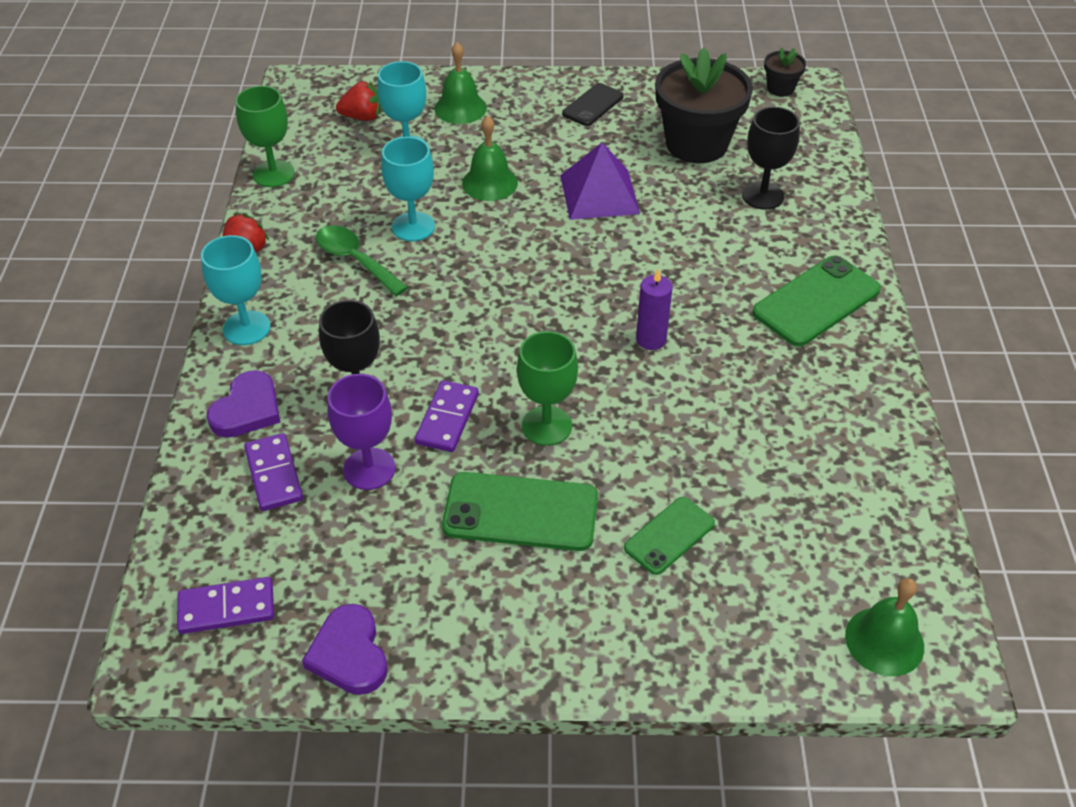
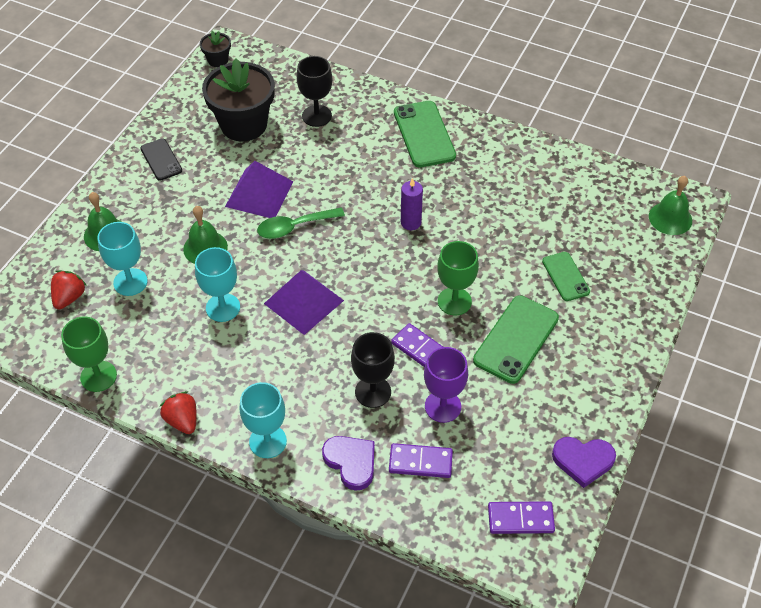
camera: 65 degrees left, 5 degrees up
purple domino [177,577,274,634] -> purple domino turned 75 degrees clockwise [488,501,555,534]
green spoon [316,225,408,296] -> green spoon moved to [257,208,345,239]
none -> purple pyramid [264,270,344,335]

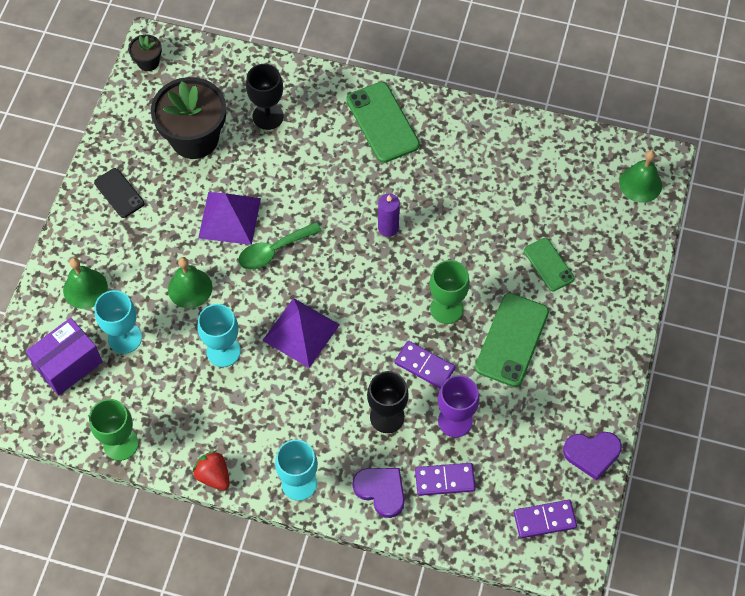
camera: 10 degrees left, 10 degrees up
red strawberry [51,270,87,309] -> purple box [26,318,103,396]

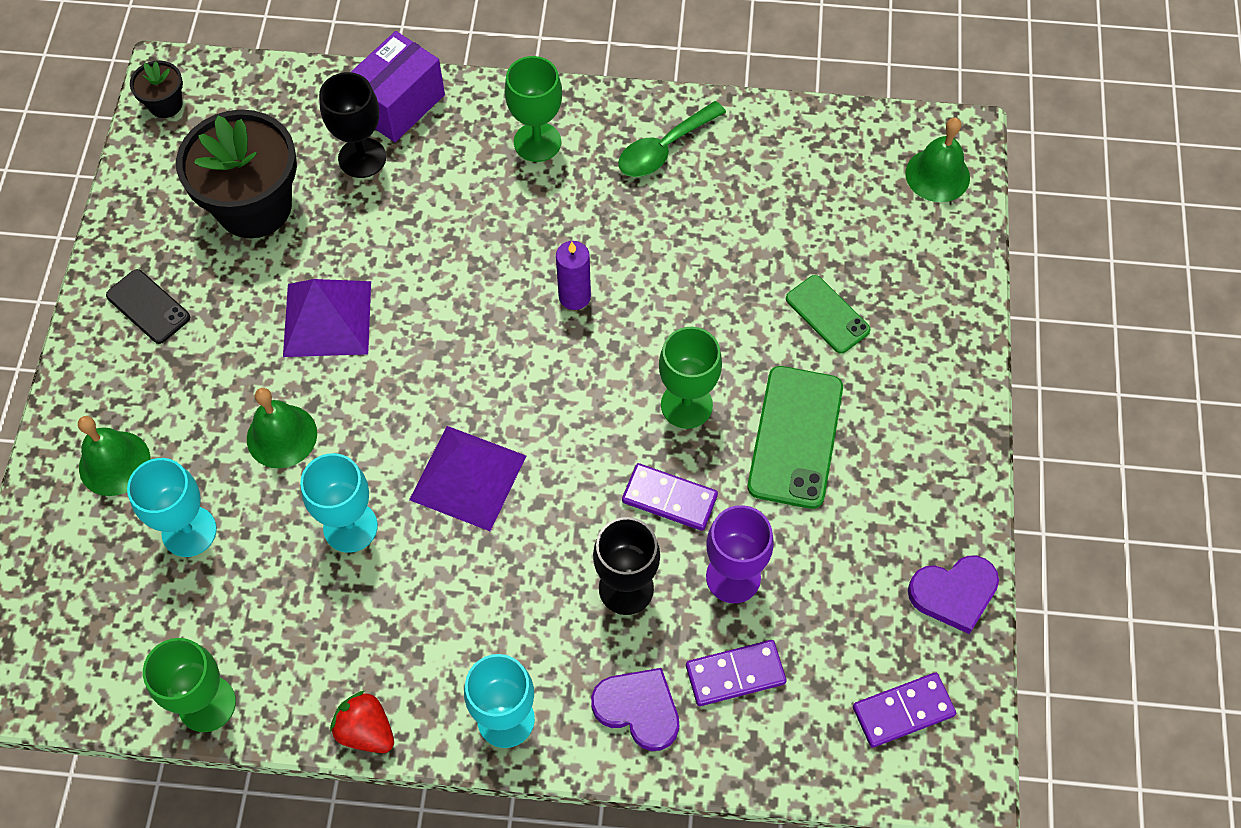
camera: 10 degrees left, 0 degrees up
purple box [26,318,103,396] -> purple box moved to [351,31,445,142]
green spoon [238,222,322,270] -> green spoon moved to [618,101,726,177]
green phone [346,82,420,163] -> green goblet [505,56,562,162]

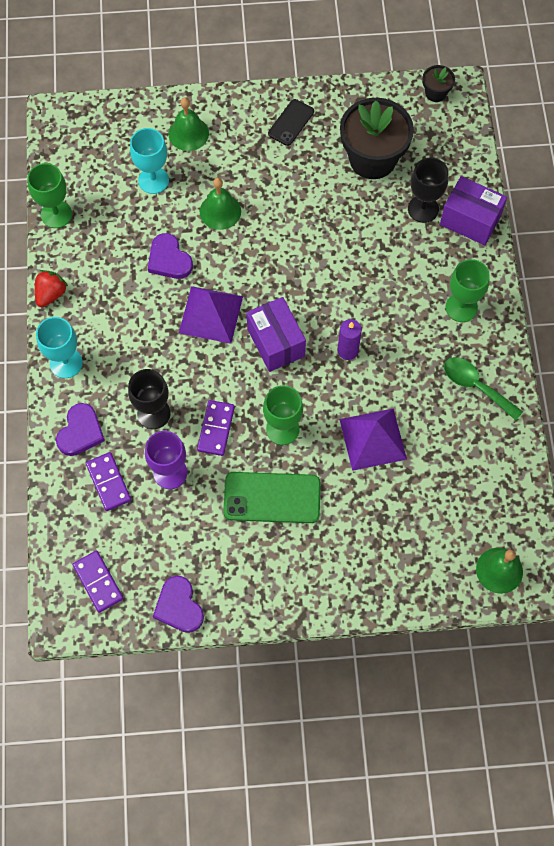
camera: 80 degrees right, 5 degrees up
purple pyramid [283,279,371,357] -> purple pyramid moved to [339,409,407,471]
turquoise goblet [300,453,378,553] -> purple heart [148,233,193,279]
green phone [786,275,871,354] -> none
none -> purple box [247,297,306,372]

